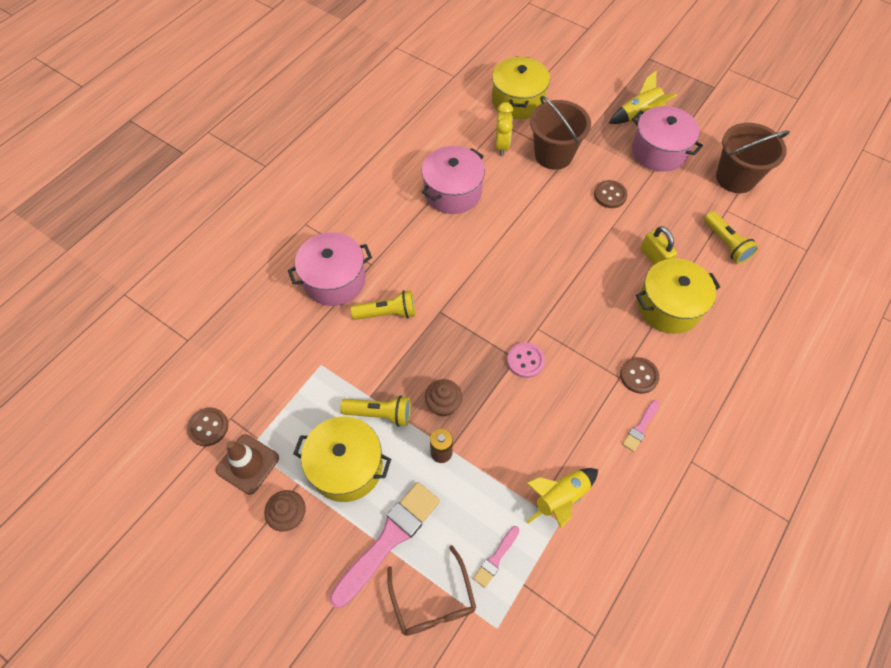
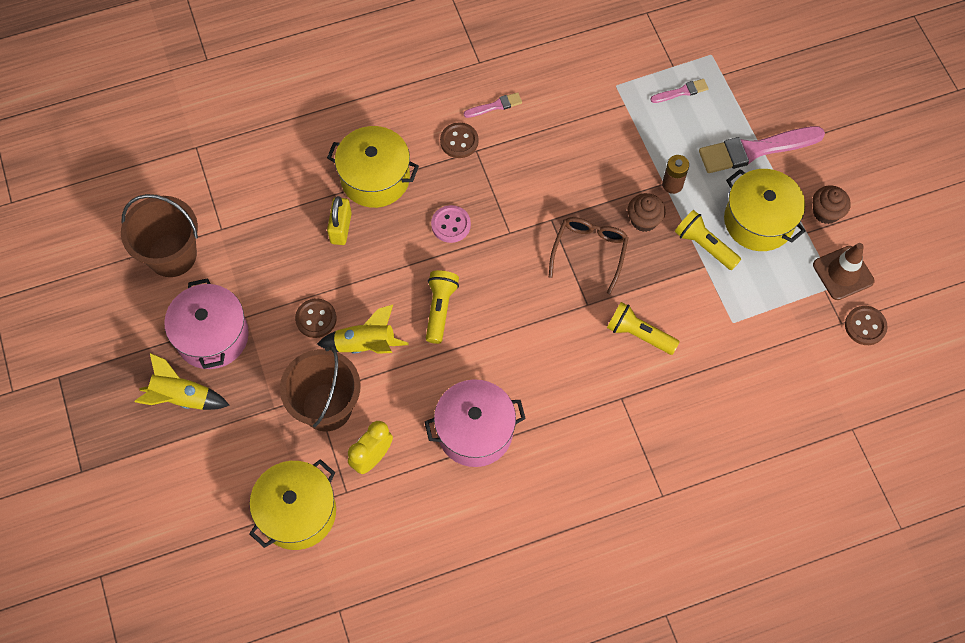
camera: 145 degrees left, 5 degrees up
pink pot [288,232,372,306] -> none
brown glasses [387,545,476,636] -> brown glasses moved to [549,217,629,294]
pink button [507,342,545,378] -> pink button moved to [431,205,471,243]
yellow rocket [526,468,598,528] -> yellow rocket moved to [317,305,409,354]
yellow flashlight [704,211,758,264] -> yellow flashlight moved to [426,270,459,344]

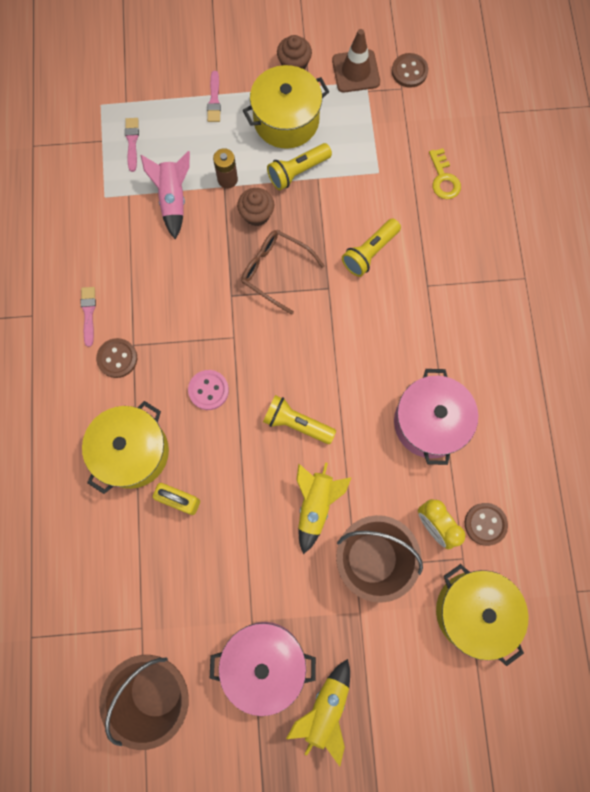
camera: 75 degrees left, 10 degrees up
brown button [295,298,336,338] -> brown button moved to [465,503,508,546]
pink brush [699,126,825,173] -> pink brush [207,71,221,122], size x0.47
none -> pink rocket [141,151,190,239]
none -> yellow key [429,148,461,199]

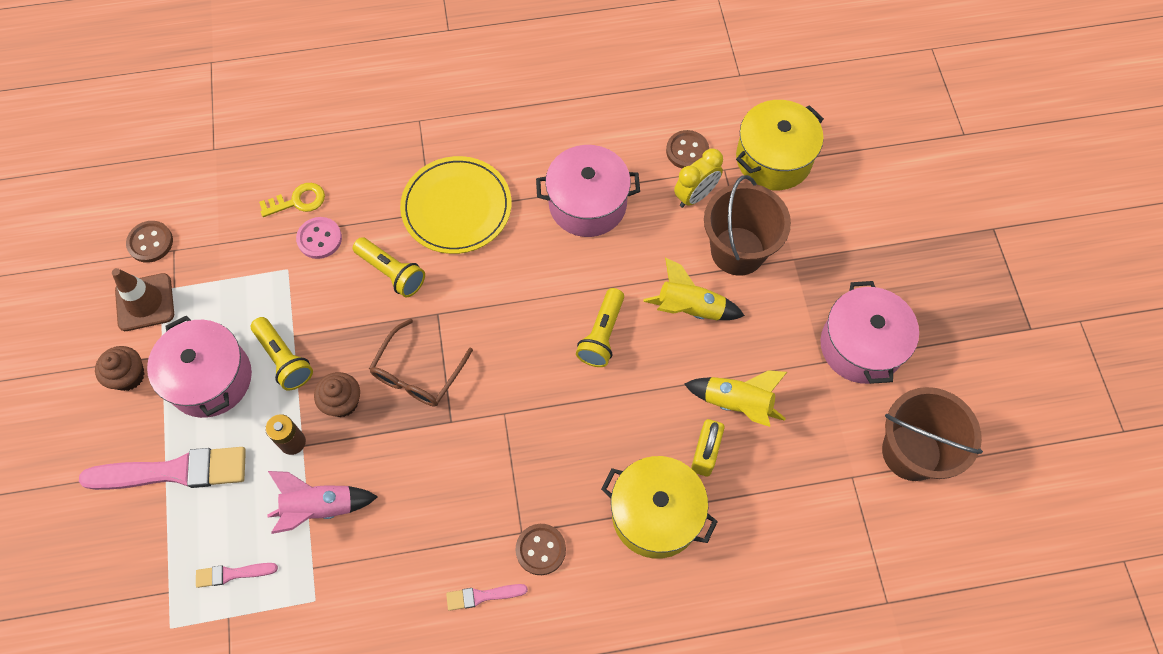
camera: 95 degrees left, 10 degrees down
pink button [188,370,229,410] -> pink button moved to [296,217,342,259]
pink brush [207,71,221,122] -> pink brush [79,447,246,490], size x2.11
yellow pot [243,65,329,149] -> pink pot [147,316,252,418]
yellow rocket [286,659,350,766] -> yellow rocket moved to [684,370,787,427]
none -> yellow plate [400,156,512,254]

